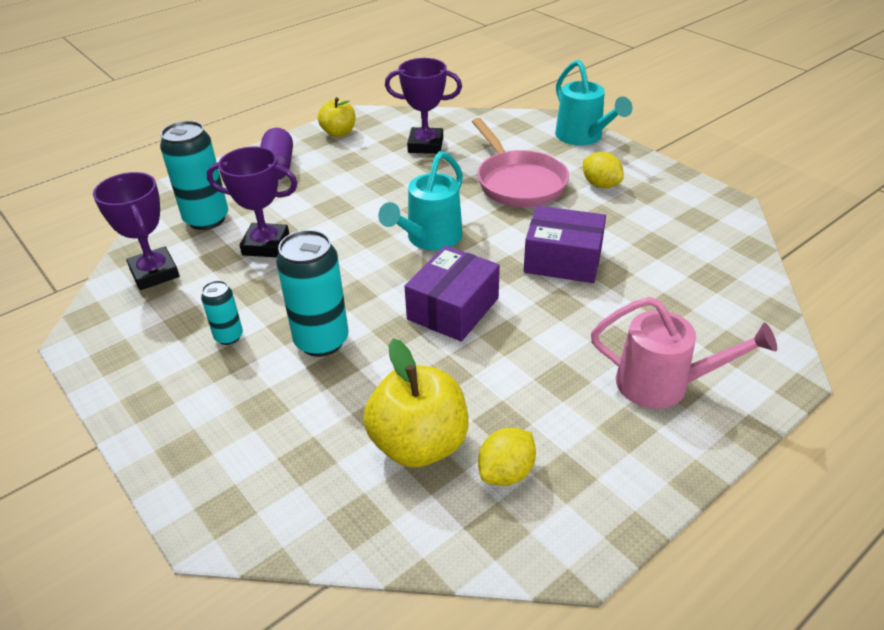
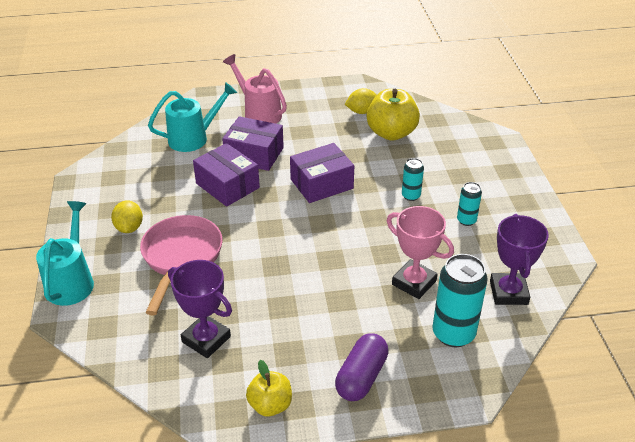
camera: 150 degrees left, 0 degrees up
purple trophy [207,147,298,257] -> pink trophy [387,206,454,299]
turquoise can [276,230,348,357] -> turquoise can [402,158,424,201], size x0.53
turquoise watering can [378,151,463,250] -> turquoise watering can moved to [148,82,237,152]
none -> purple box [222,116,284,171]

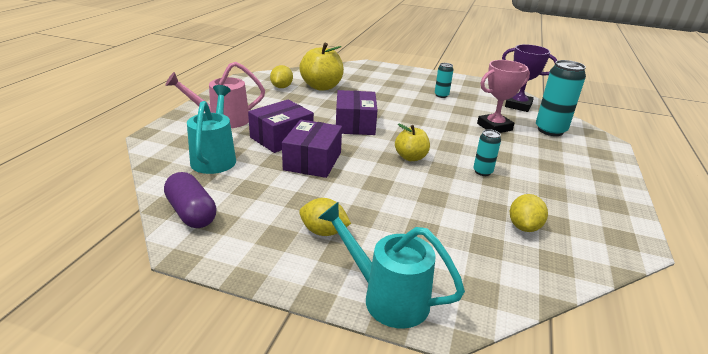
camera: 65 degrees left, 10 degrees down
pink pan [140,215,223,315] -> none
purple trophy [168,260,232,358] -> yellow lemon [510,194,548,232]
purple box [193,143,260,207] -> purple box turned 60 degrees counterclockwise [282,120,342,178]
yellow apple [246,360,292,417] -> yellow apple moved to [395,124,430,161]
purple capsule [335,333,389,401] -> purple capsule moved to [164,172,216,228]
turquoise can [402,158,424,201] -> turquoise can moved to [473,129,501,176]

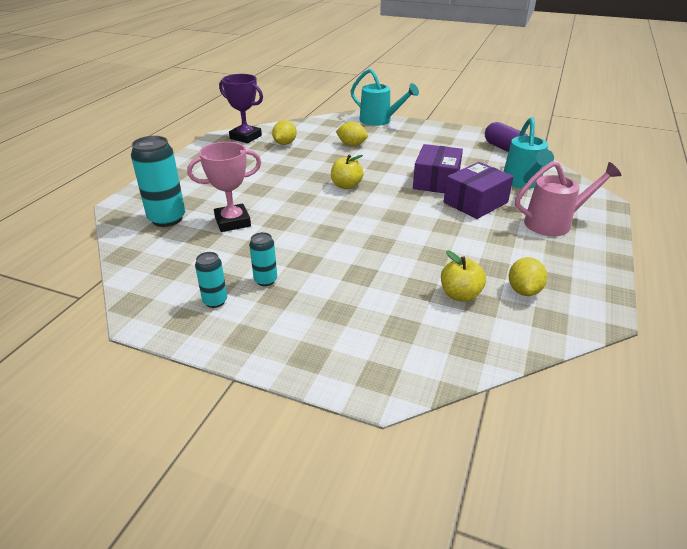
camera: 175 degrees left, 5 degrees up
yellow apple [299,43,344,91] -> yellow apple [441,250,486,302], size x0.61
yellow lemon [299,198,351,236] -> yellow lemon moved to [336,122,368,146]
purple box [336,90,377,135] -> none
turquoise can [473,129,501,176] -> turquoise can moved to [195,252,227,308]
purple trophy [502,44,557,112] -> purple trophy moved to [219,74,263,143]

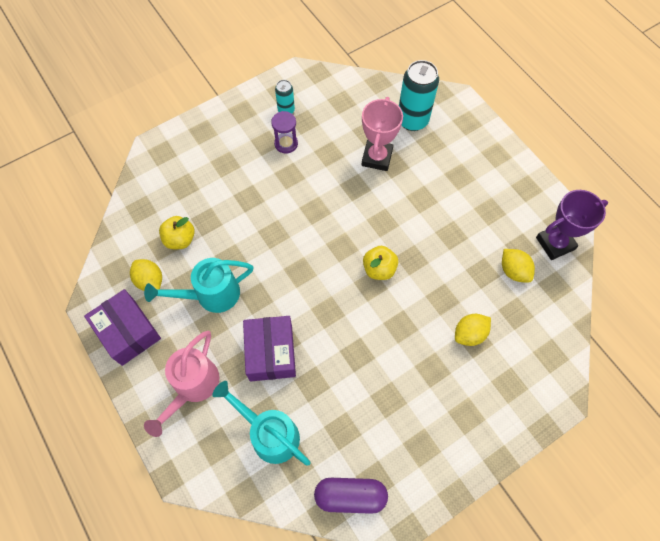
camera: 125 degrees right, 30 degrees up
turquoise can [249,232,277,286] -> purple hourglass [271,111,298,154]
turquoise watering can [351,69,419,126] -> turquoise watering can moved to [144,258,253,313]
purple box [413,144,463,193] -> purple box moved to [84,289,161,366]

